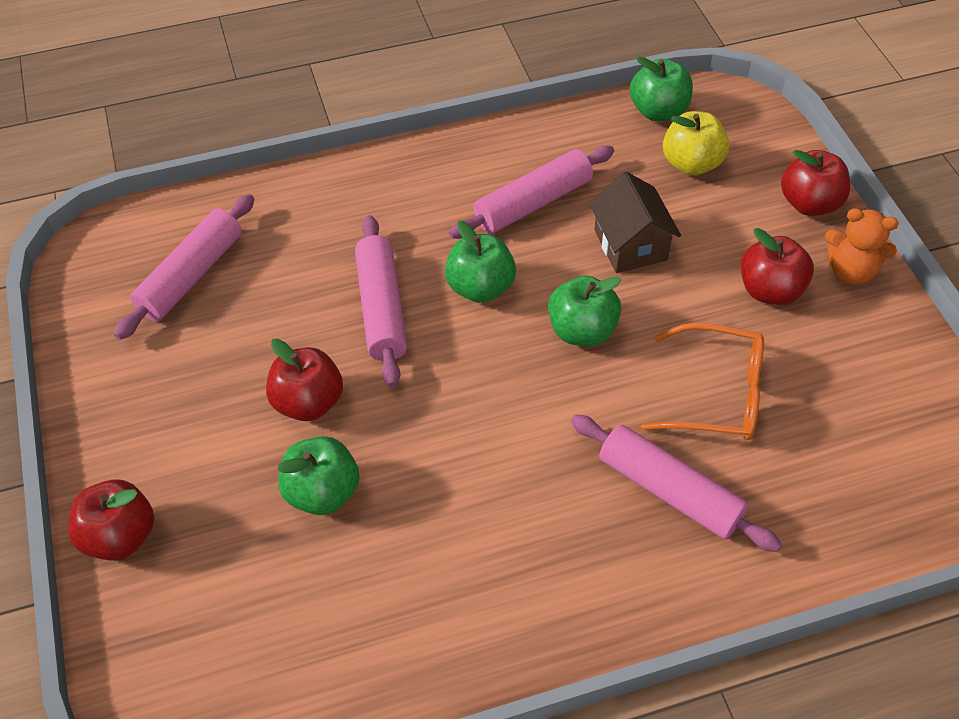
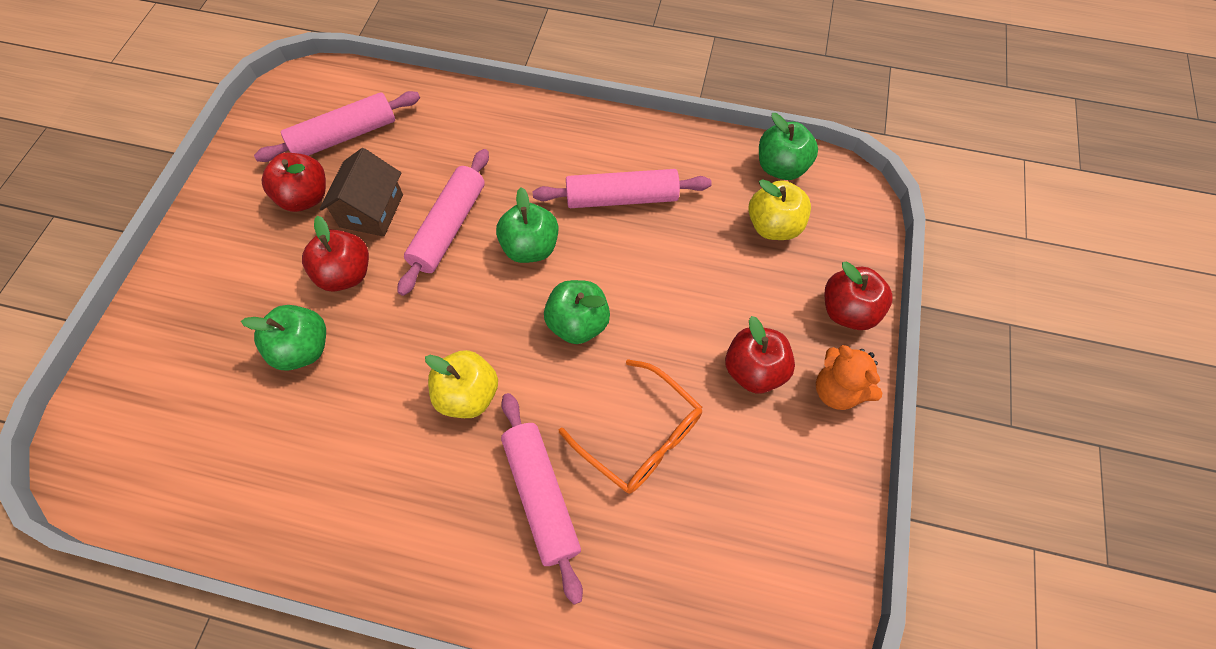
camera: 30 degrees right, 10 degrees up
red apple [68,480,154,561] -> red apple moved to [262,153,326,212]
brown house [589,172,681,273] -> brown house moved to [320,148,403,237]
none -> yellow apple [425,350,498,418]

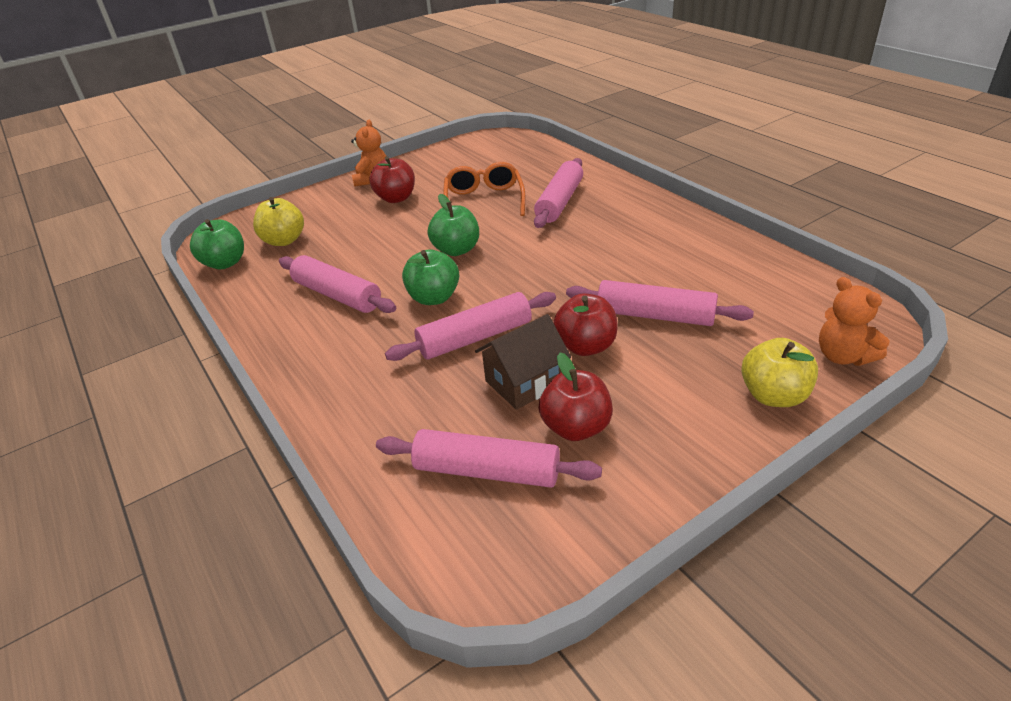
camera: 135 degrees left, 25 degrees down
green apple [241,305,326,371] -> pink rolling pin [566,280,754,326]
yellow apple [425,350,498,418] -> yellow apple moved to [741,338,818,407]
red apple [824,262,893,330] -> none
none -> orange teddy bear [819,277,889,366]

